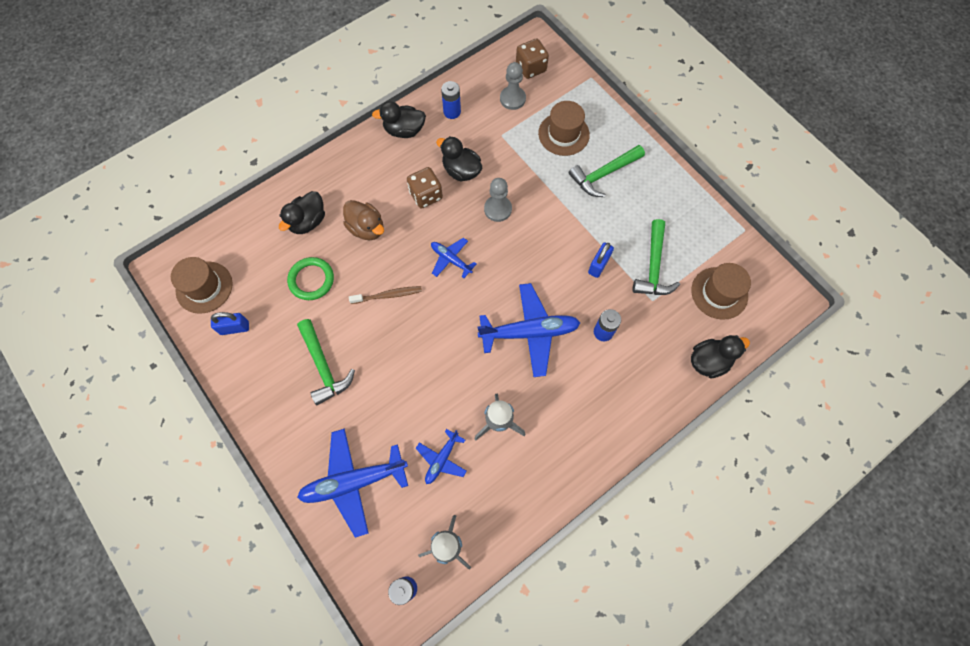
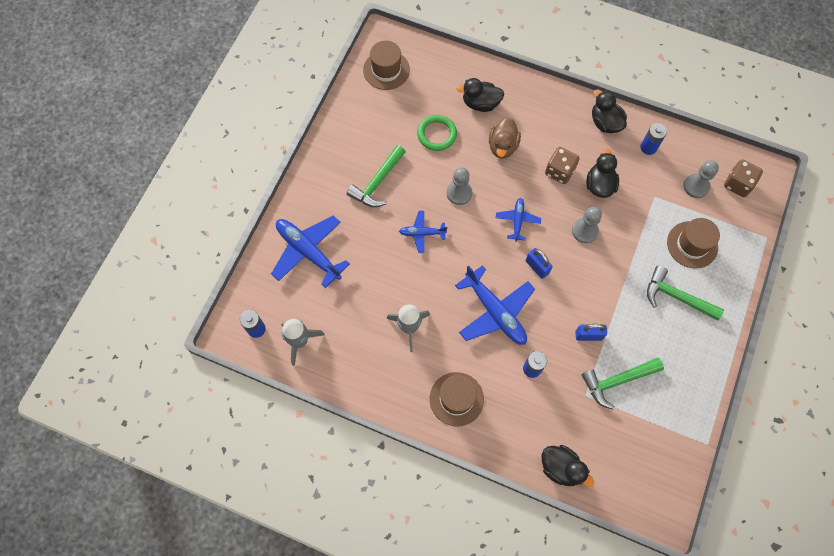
camera: 60 degrees right, 0 degrees up
blue padlock [211,312,249,335] -> blue padlock moved to [526,248,553,279]
brown toothbrush [349,286,422,304] -> grey pawn [447,167,472,205]
blue plane [416,429,467,484] -> blue plane moved to [399,211,447,253]
brown hat [691,263,751,320] -> brown hat moved to [430,372,484,426]

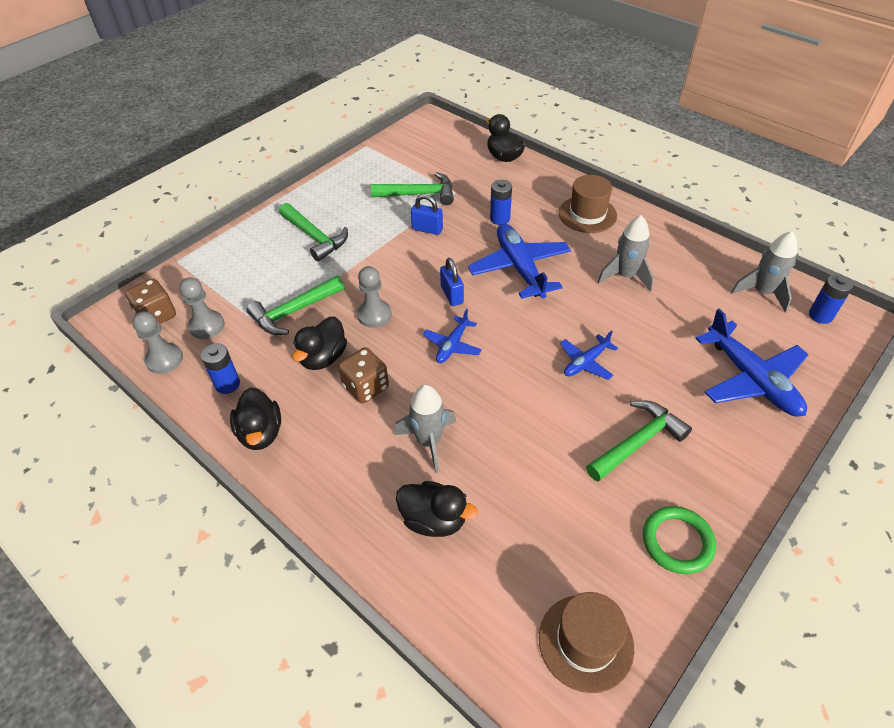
camera: 160 degrees left, 20 degrees down
blue plane [399,211,447,253] -> blue plane turned 120 degrees clockwise [560,330,618,380]
green ring [417,115,457,151] -> green ring moved to [643,506,716,574]
grey pawn [447,167,472,205] -> grey pawn moved to [132,311,183,374]
brown duck [489,117,521,159] -> grey rocket [394,384,456,473]
brown hat [667,218,720,269] -> none
none -> green hammer [246,275,345,335]

